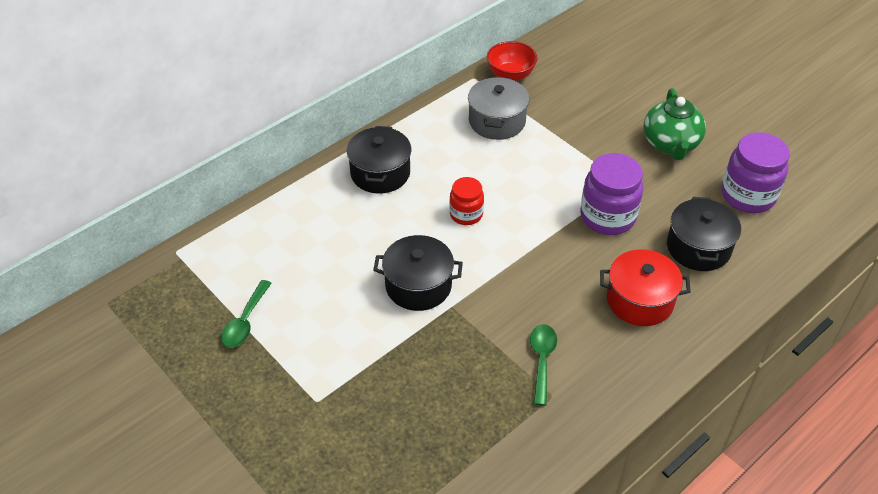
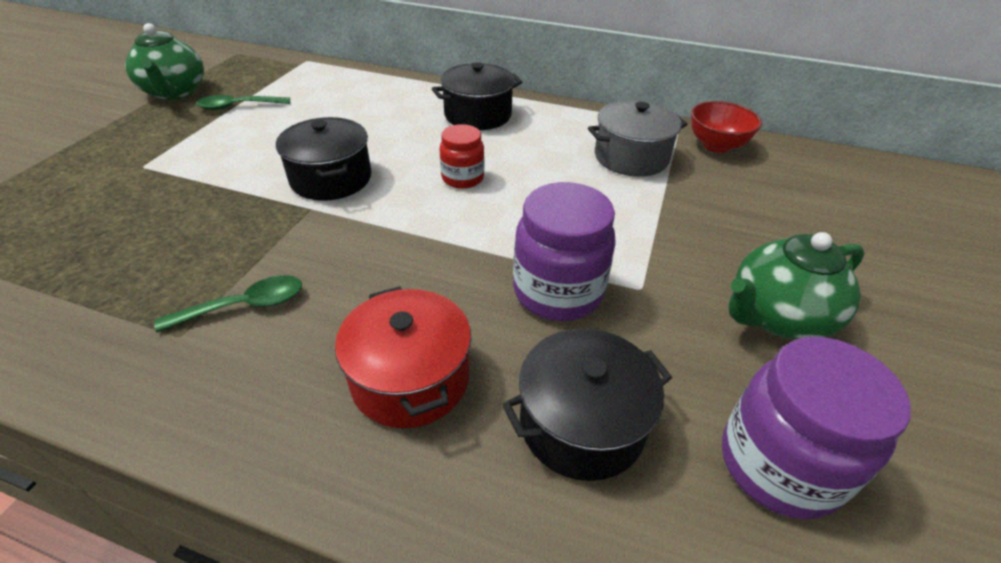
camera: 60 degrees right, 5 degrees down
none -> green teapot [125,23,204,100]

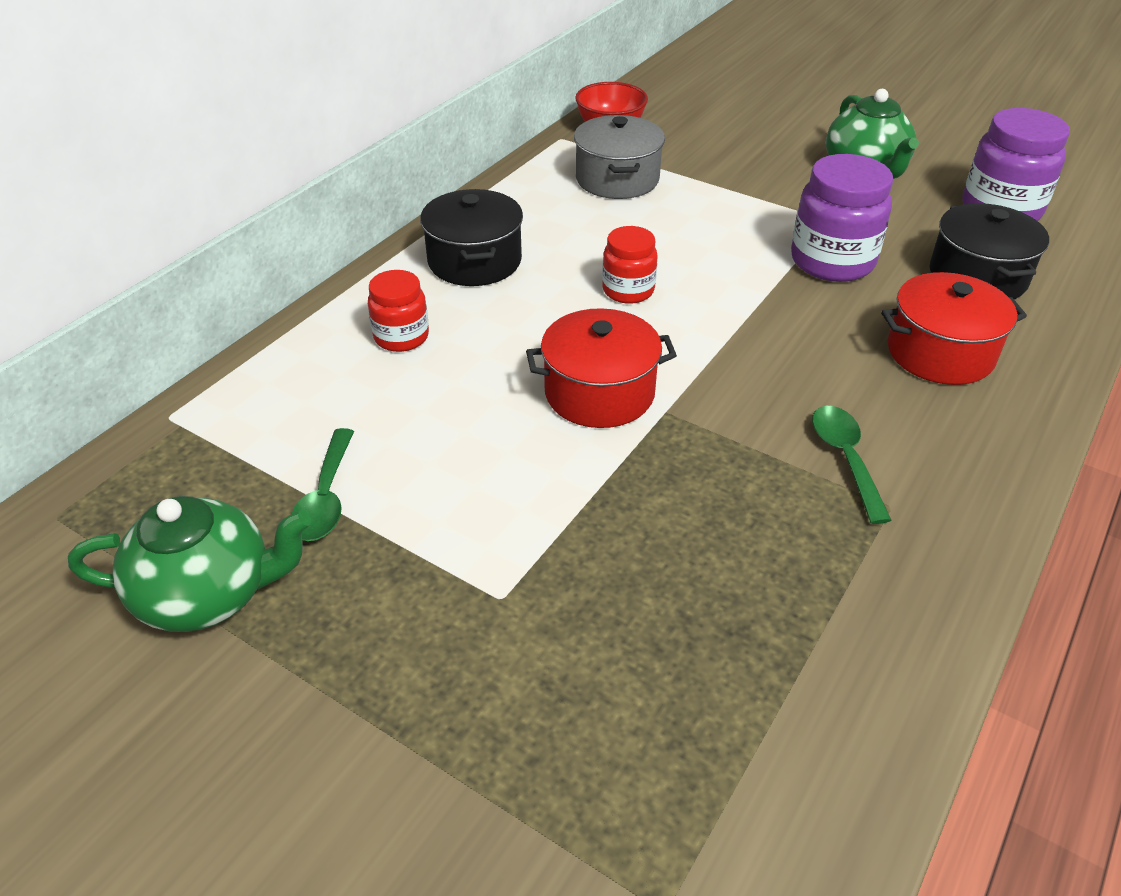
camera: 75 degrees left, 0 degrees up
black pot [276,117,371,201] -> red pot [526,308,677,428]
none -> red jar [368,270,429,352]

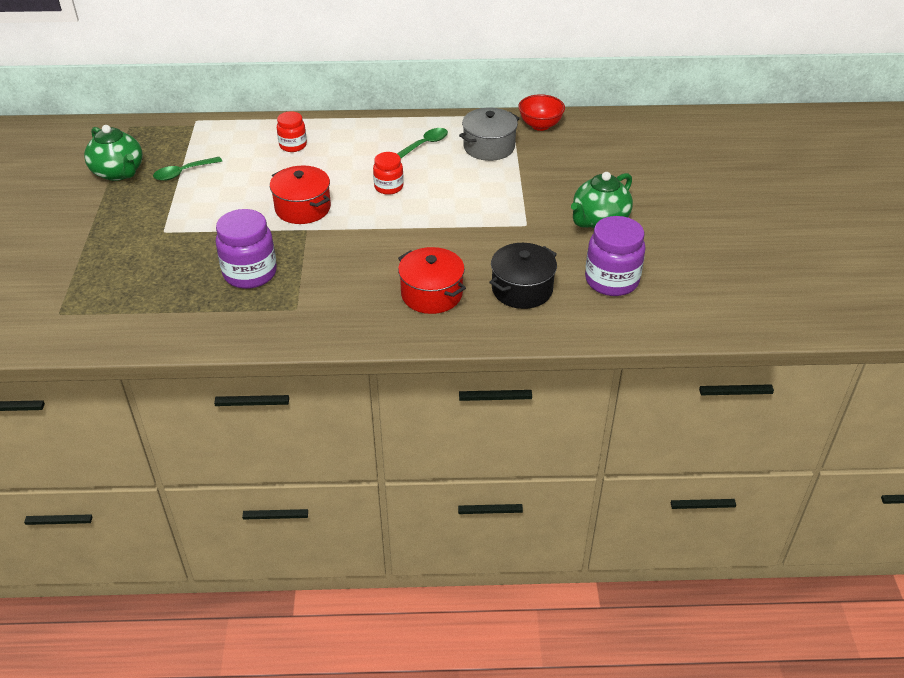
camera: 55 degrees right, 0 degrees up
black pot [420,189,523,286] -> none
purple jar [791,154,893,282] -> purple jar moved to [216,209,277,289]
green spoon [812,406,892,524] -> green spoon moved to [397,128,448,158]

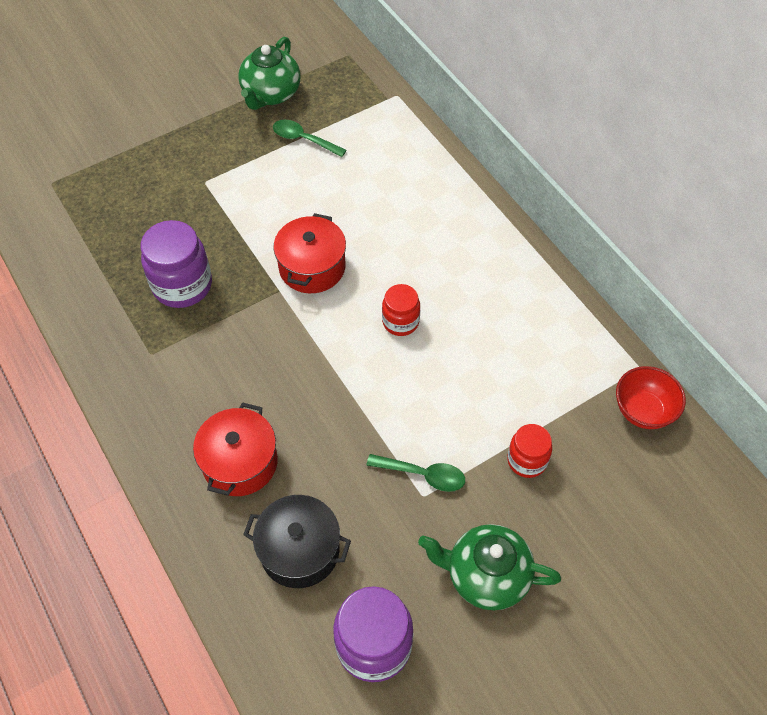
camera: 60 degrees right, 15 degrees up
red jar [277,111,307,152] -> red jar moved to [507,424,552,478]
green spoon [397,128,448,158] -> green spoon moved to [366,454,465,492]
grey pot [459,108,520,161] -> none

